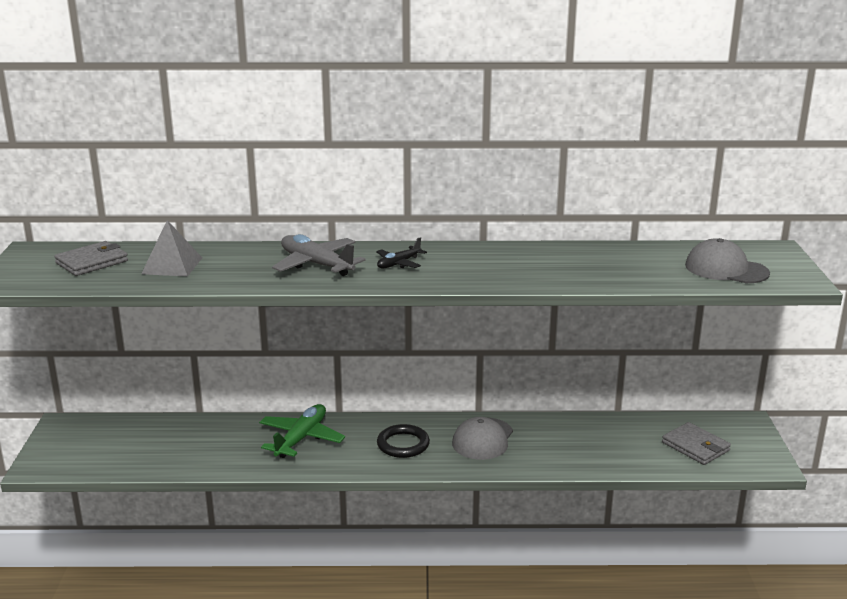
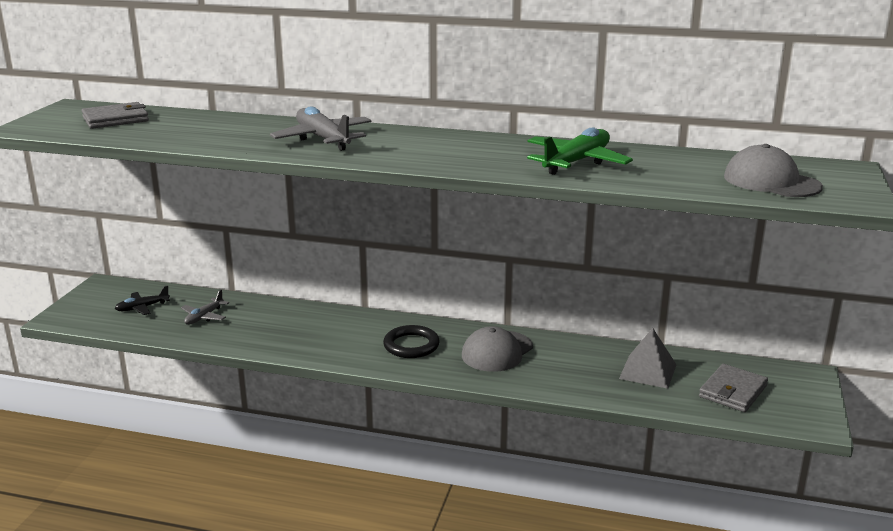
camera: 15 degrees right, 0 degrees up
grey pyramid [141,220,202,277] -> grey pyramid moved to [619,328,677,389]
green plane [259,404,345,458] -> green plane moved to [527,128,633,175]
black plane [376,237,427,268] -> black plane moved to [115,285,170,315]
grey wallet [662,422,731,465] -> grey wallet turned 60 degrees clockwise [699,364,768,412]
none -> grey plane [181,290,229,325]

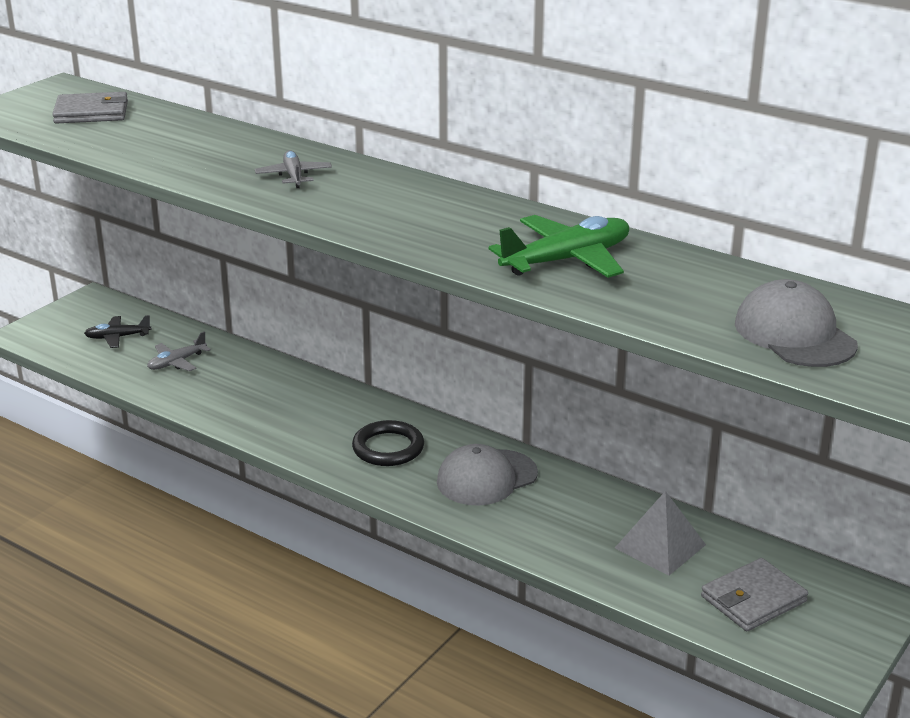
camera: 20 degrees right, 5 degrees up
grey plane [270,106,372,151] -> grey plane [255,150,332,188], size x0.57

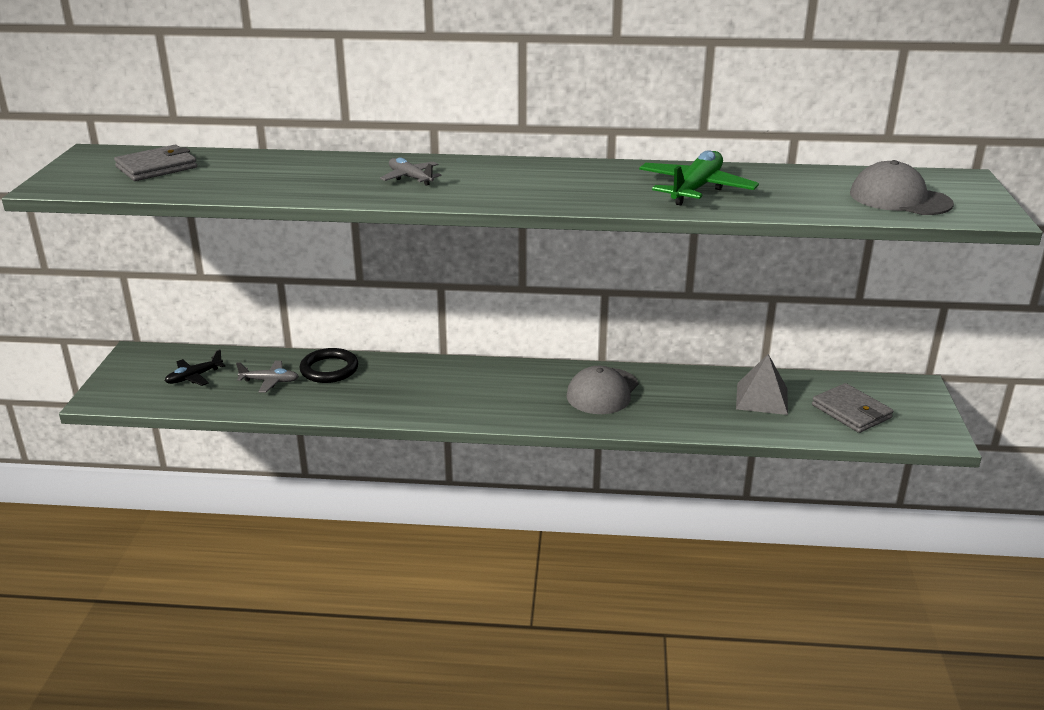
camera: 30 degrees left, 0 degrees up
grey plane [147,331,211,371] -> grey plane turned 105 degrees counterclockwise [236,361,299,393]
black ring [352,420,424,466] -> black ring moved to [299,348,358,383]
grey wallet [701,558,808,631] -> grey wallet turned 60 degrees counterclockwise [812,383,893,433]

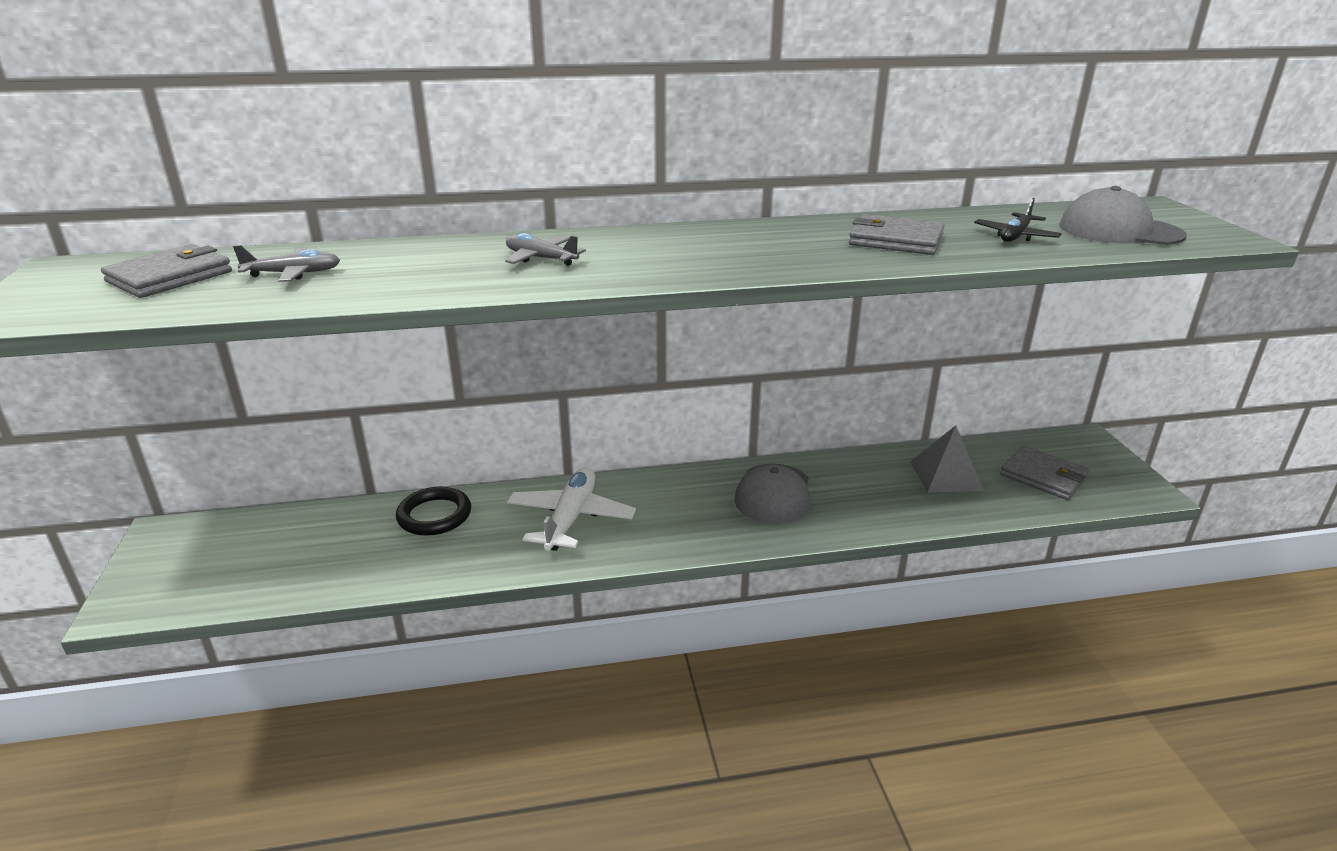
camera: 15 degrees left, 0 degrees up
black plane [165,349,225,386] -> black plane moved to [974,198,1061,242]
grey plane [236,361,299,393] -> grey plane moved to [233,245,340,282]
green plane [639,150,759,205] -> grey wallet [849,214,945,255]
none -> white plane [507,467,636,551]

